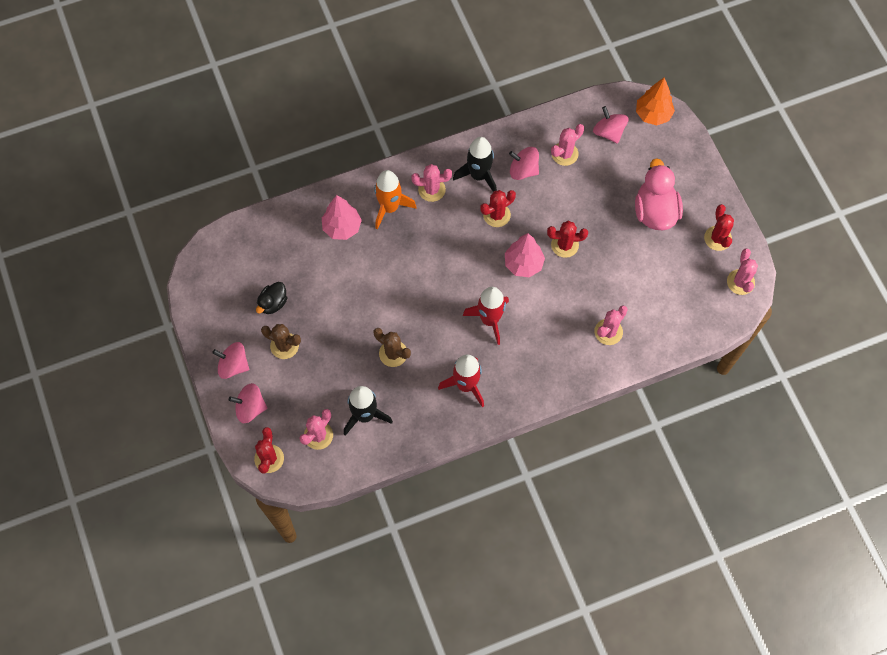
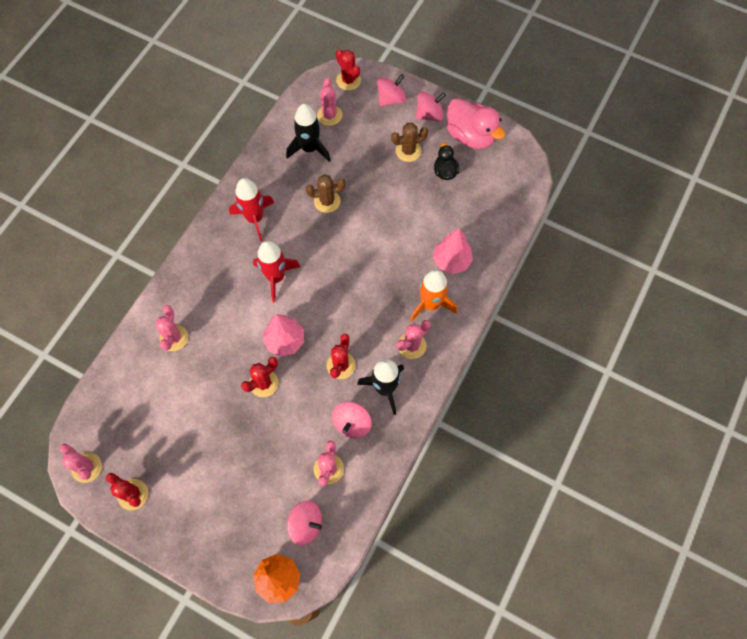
camera: 140 degrees right, 0 degrees up
pink spinning top [509,147,539,180] -> pink spinning top turned 135 degrees clockwise [332,401,372,438]
pink duck [635,158,683,230] -> pink duck moved to [447,98,505,149]

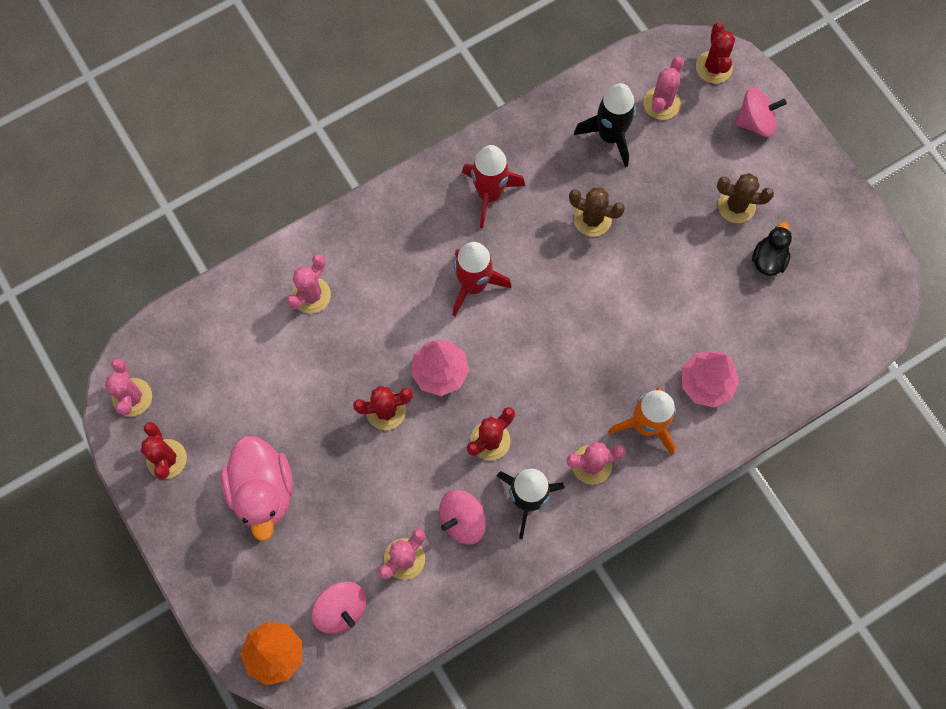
camera: 30 degrees right, 5 degrees up
pink spinning top [416,91,446,121] -> none
pink duck [447,98,505,149] -> pink duck moved to [221,436,293,541]

